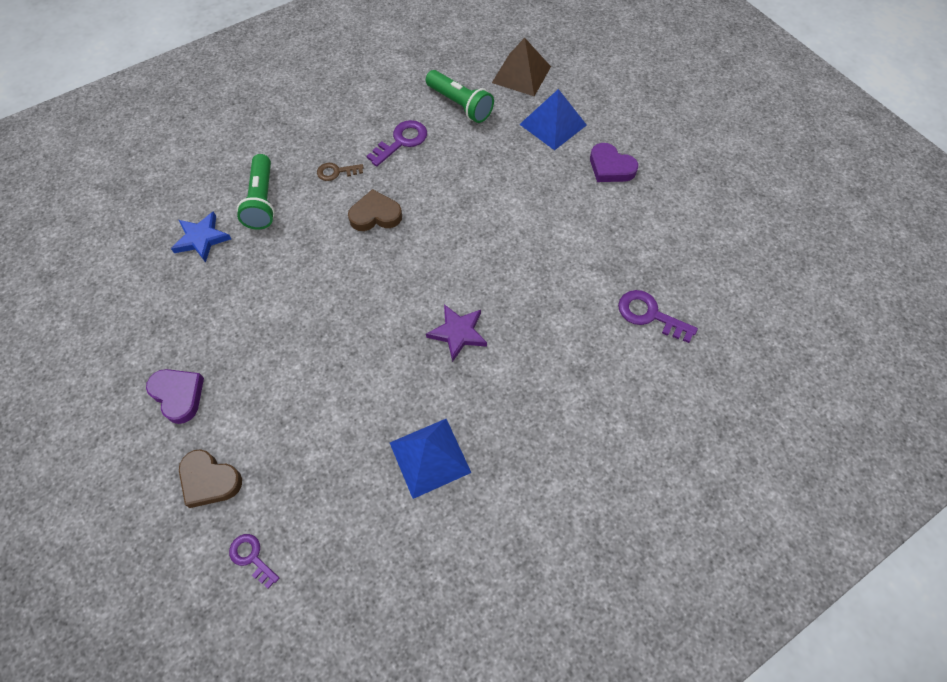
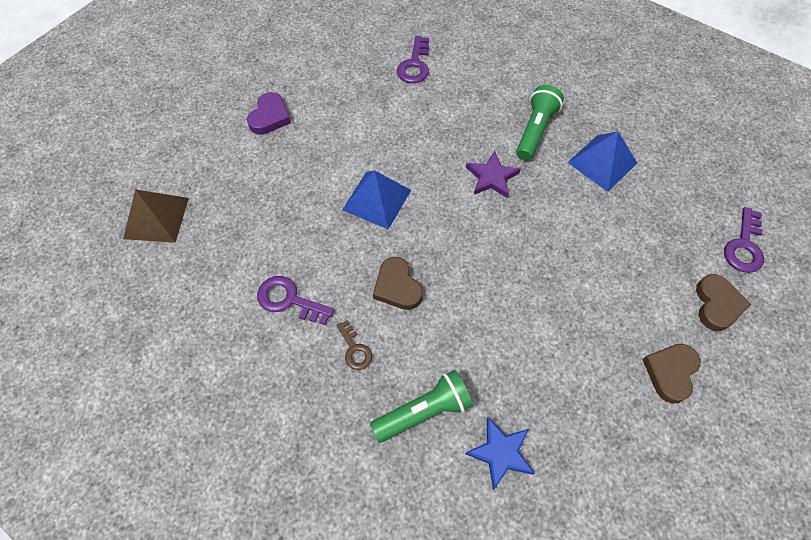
camera: 110 degrees left, 0 degrees up
purple heart [146,369,204,424] -> brown heart [642,344,701,404]
purple key [229,534,279,589] -> purple key [724,207,764,273], size x1.54
green flashlight [426,70,494,123] -> green flashlight moved to [516,85,564,160]
blue pyramid [519,89,587,150] -> blue pyramid moved to [342,170,411,230]

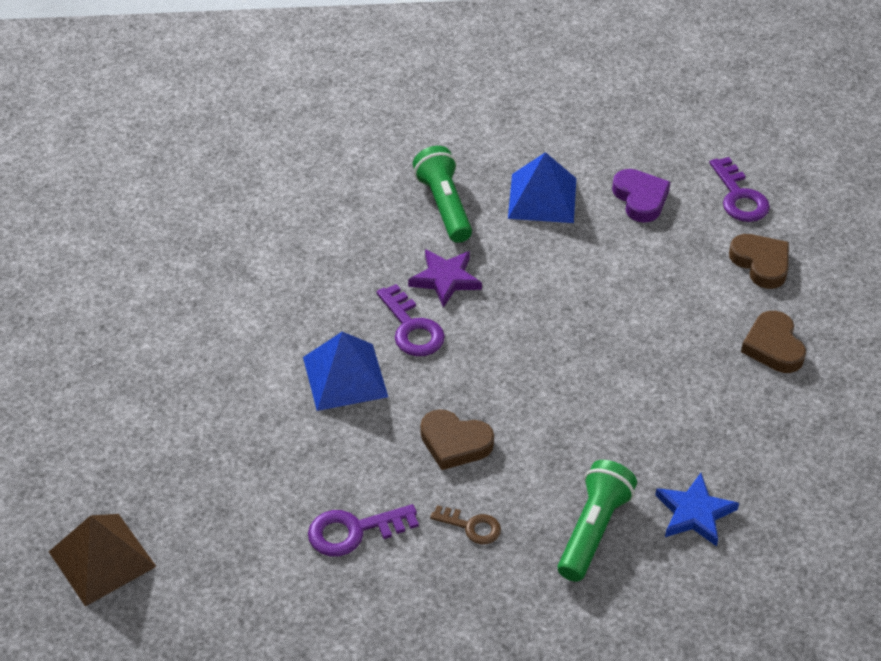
camera: 40 degrees left, 15 degrees down
purple heart [247,92,291,135] -> purple heart moved to [612,169,671,223]
purple key [397,36,429,83] -> purple key moved to [376,284,445,356]

